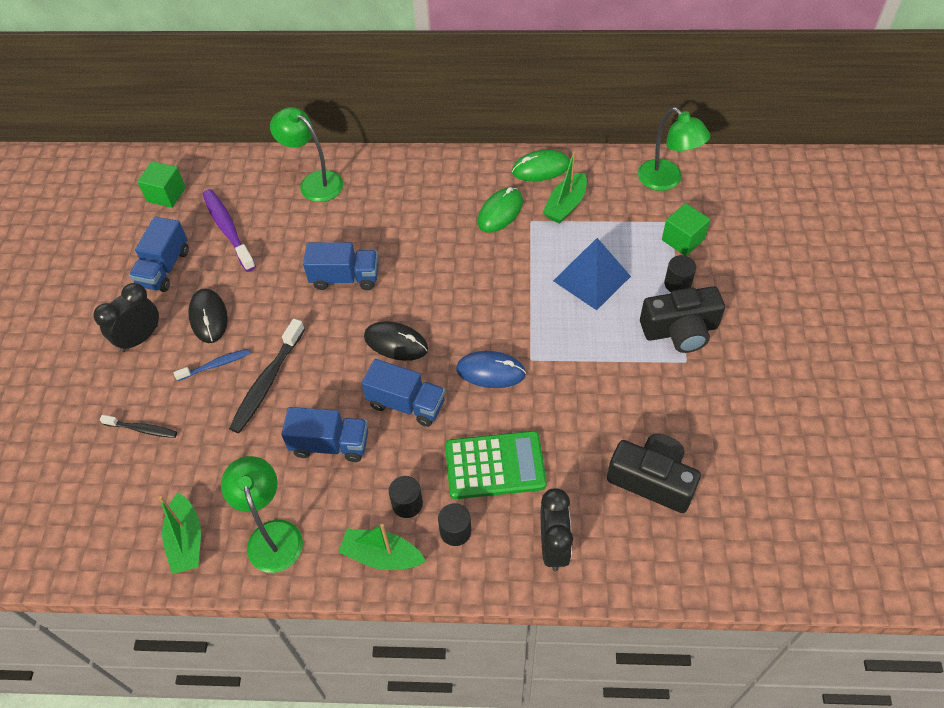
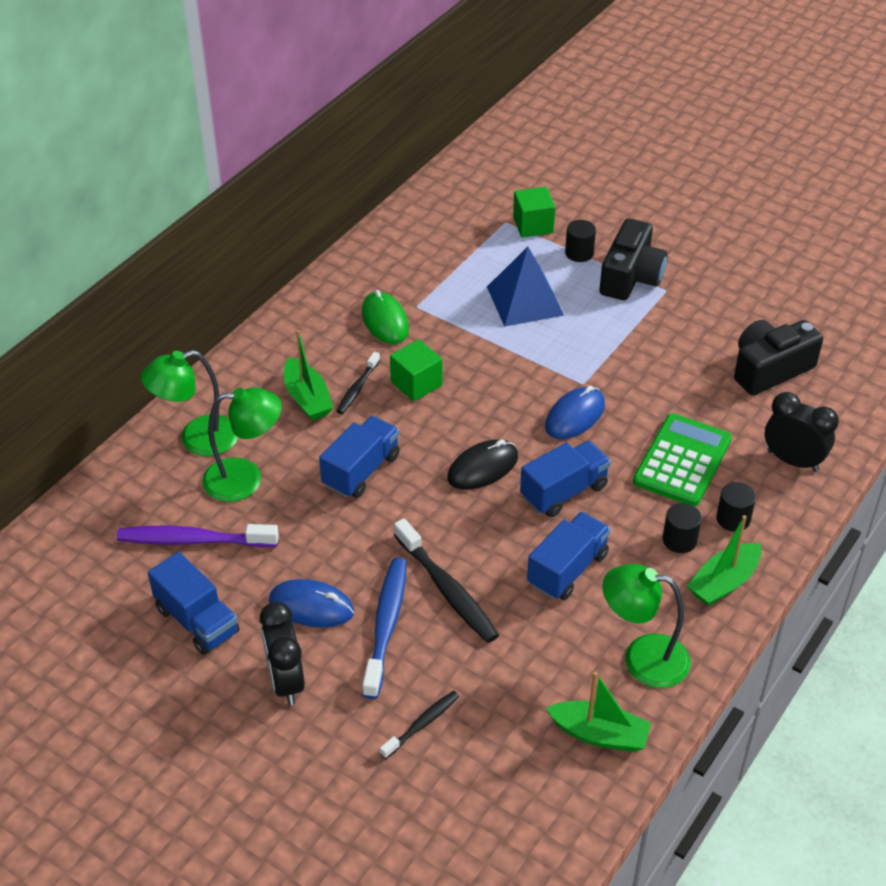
camera: 60 degrees left, 10 degrees down
green cube [137,161,186,208] -> green cube moved to [390,339,442,402]
blue toothbrush [174,349,250,381] -> blue toothbrush [362,558,407,699], size x1.73
black mouse [188,289,228,343] -> blue mouse [269,579,354,628]
green mouse [512,149,570,181] -> none
green boat [542,152,587,224] -> green boat moved to [284,330,334,421]
green lamp [638,107,711,191] -> green lamp moved to [202,387,282,502]
none -> black toothbrush [336,352,380,414]

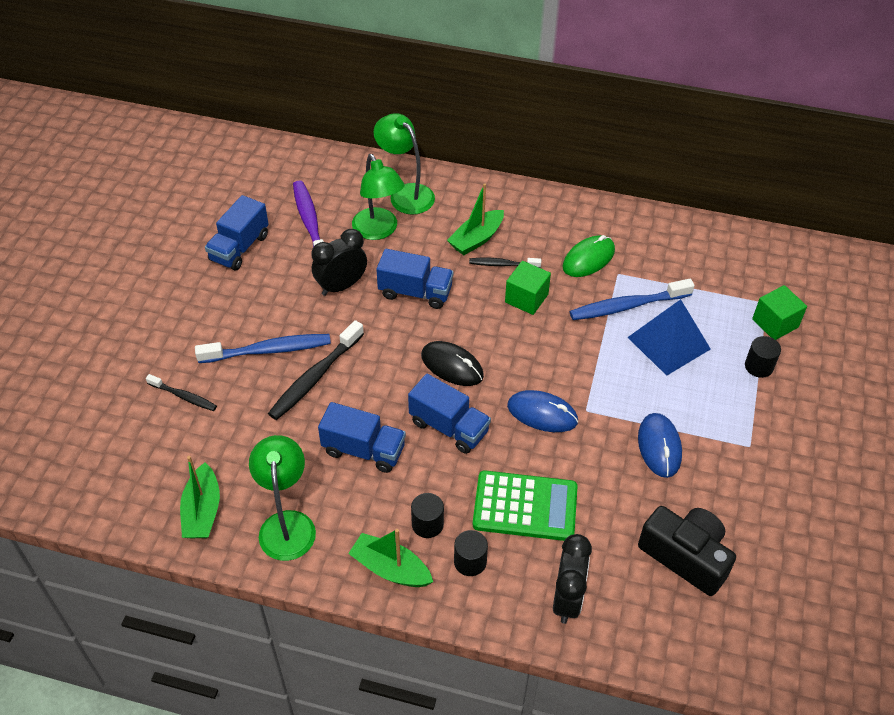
camera: 70 degrees right, 5 degrees up
black clock [260,602,305,705] -> black clock moved to [311,229,367,296]
blue mouse [269,579,354,628] -> blue mouse moved to [638,413,682,478]
black camera [600,218,668,300] -> none
none -> blue toothbrush [570,279,695,320]

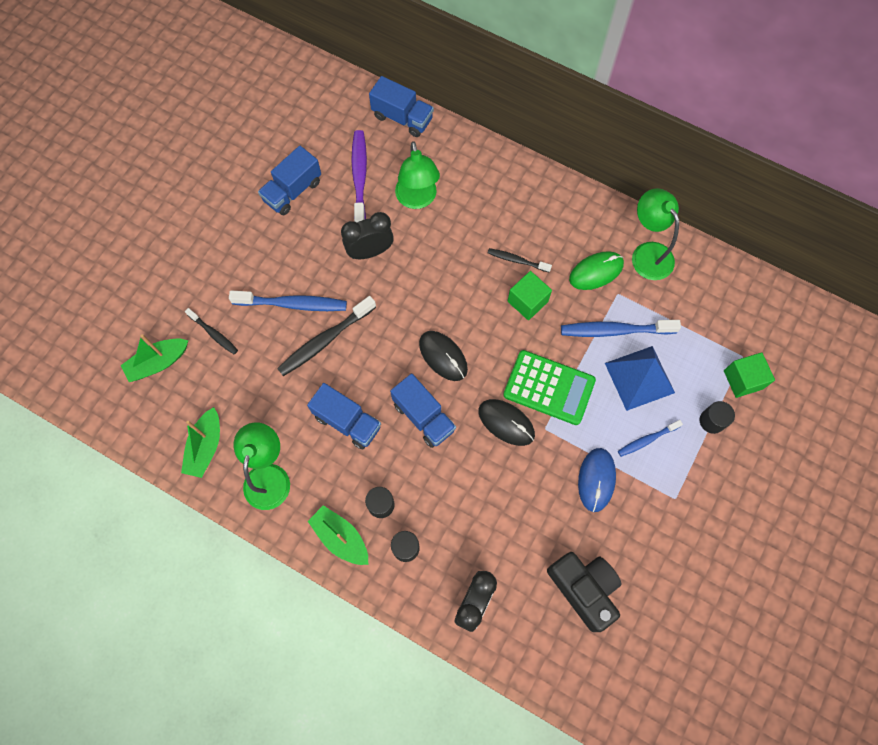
camera: 15 degrees right, 20 degrees up
green lamp [374,113,435,215] -> green lamp moved to [632,188,679,280]
blue truck [376,249,453,309] -> blue truck moved to [369,76,434,137]
green boat [447,183,504,255] -> green boat moved to [121,334,188,382]
green calculator [473,470,578,541] -> green calculator moved to [503,350,596,425]
blue mouse [507,390,578,432] -> black mouse [478,399,535,446]
none -> blue toothbrush [618,420,683,457]

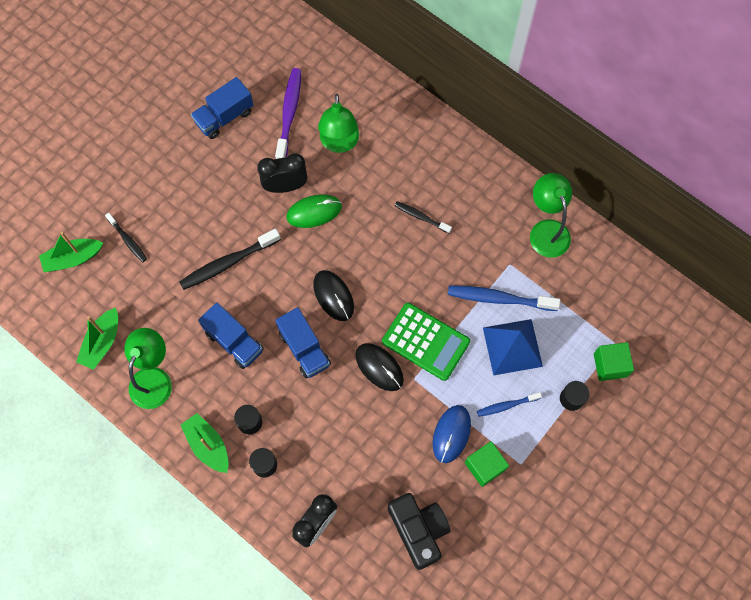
camera: 10 degrees right, 0 degrees up
blue toothbrush [229,290,347,311] -> none
blue truck [369,76,434,137] -> none
green cube [508,271,552,320] -> green cube moved to [465,441,509,487]
green mouse [569,251,624,290] -> green mouse moved to [286,194,342,228]

